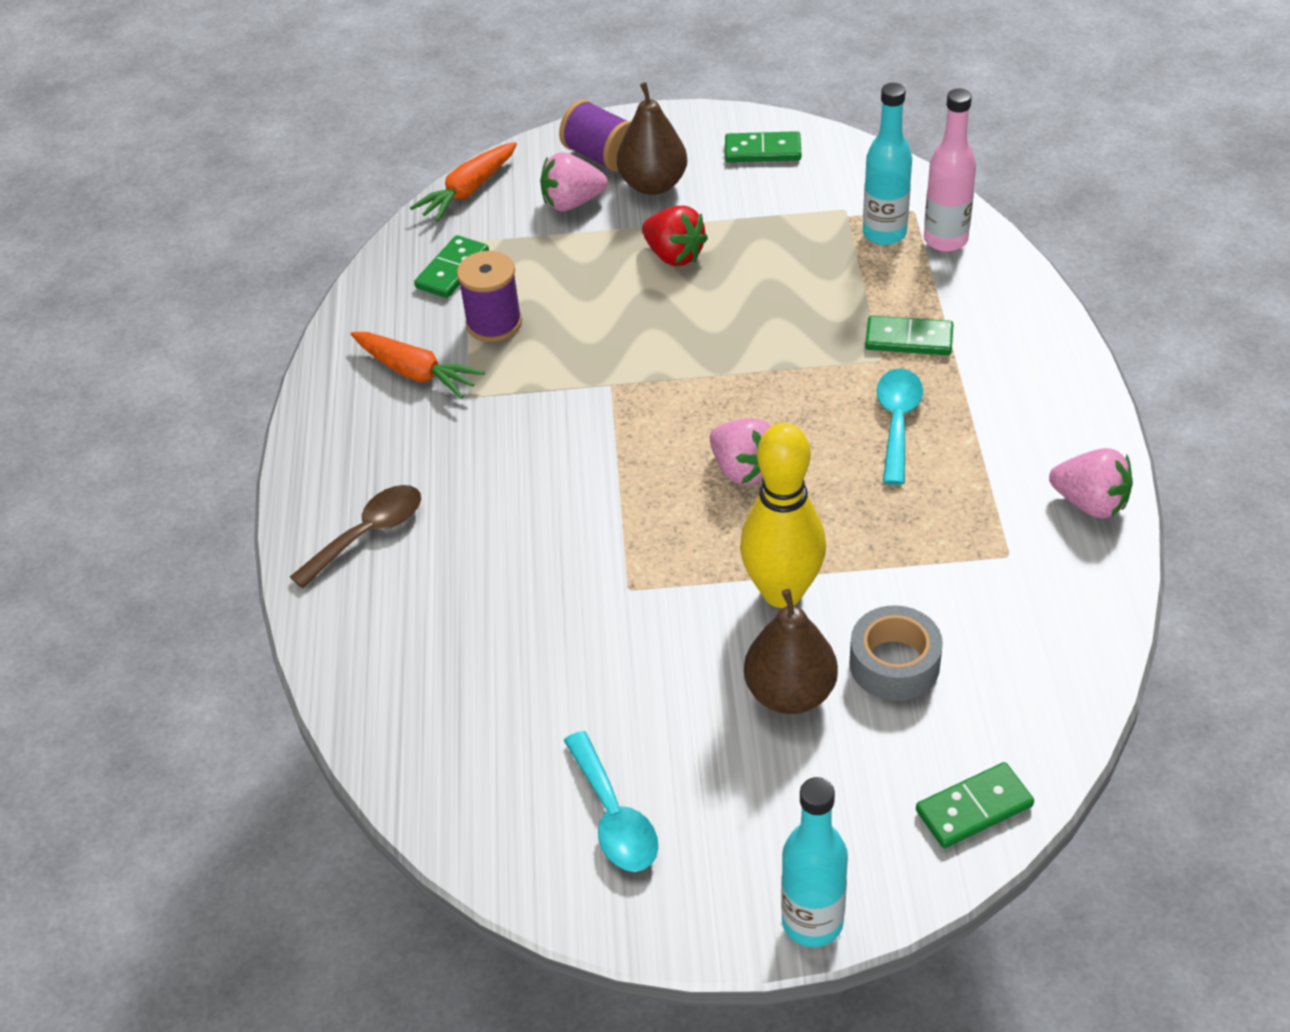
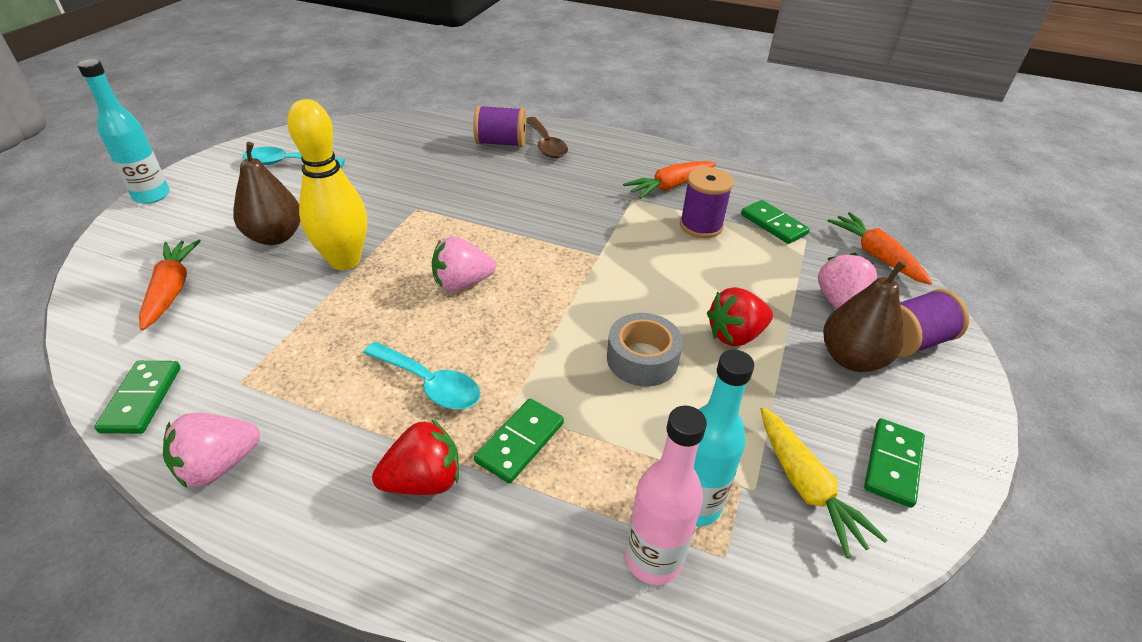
camera: 110 degrees right, 5 degrees down
grey tape [849,605,943,701] -> grey tape moved to [607,313,683,386]
green domino [916,762,1034,848] -> green domino moved to [94,361,181,434]
none -> orange carrot [139,240,201,331]
none -> red strawberry [372,419,459,495]
none -> purple spool [473,105,526,147]
none -> yellow carrot [760,407,888,558]

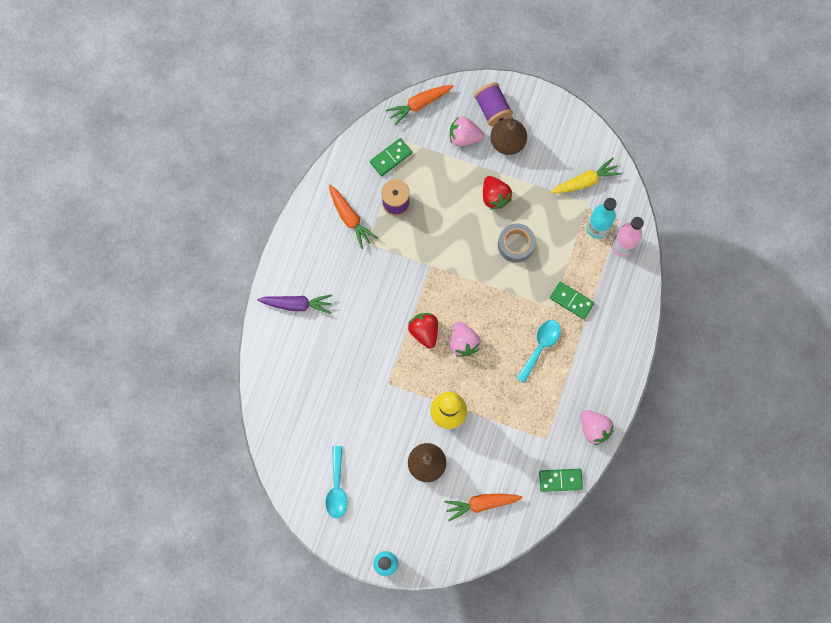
camera: 90 degrees left, 35 degrees up
red strawberry [372,419,459,495] -> red strawberry moved to [408,313,438,348]
purple spool [473,105,526,147] -> none
brown spoon [526,117,568,158] -> purple carrot [257,294,332,314]
green domino [864,418,925,508] -> none

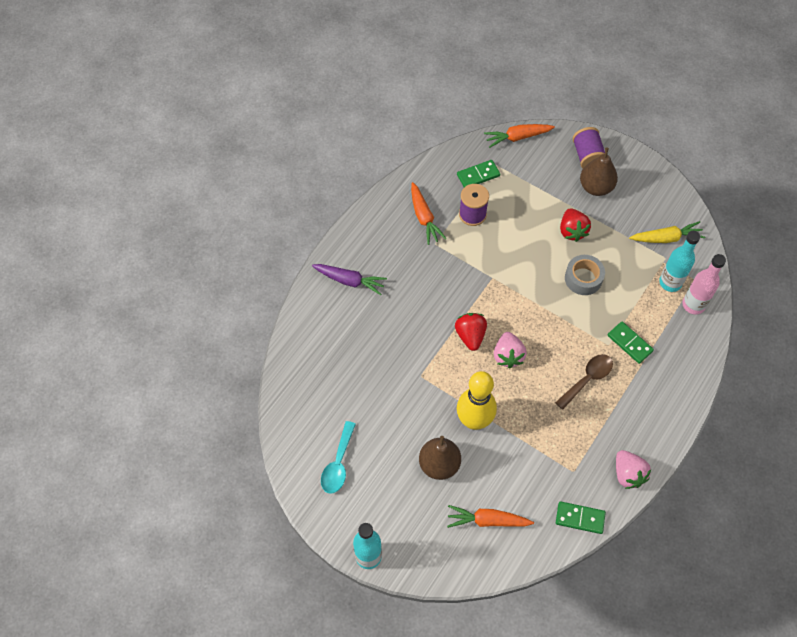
camera: 15 degrees right, 15 degrees down
pink strawberry [450,116,484,146] -> none
turquoise spoon [517,320,561,383] -> brown spoon [555,354,613,410]

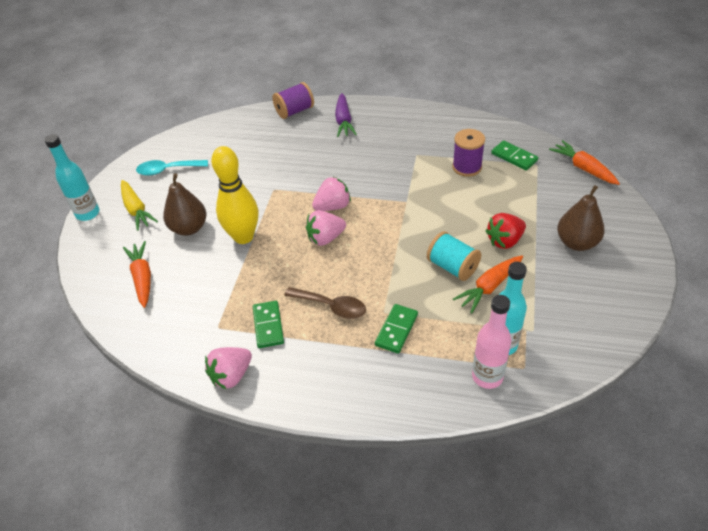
camera: 70 degrees right, 15 degrees down
orange carrot [411,182,447,245] -> orange carrot moved to [453,256,523,313]
red strawberry [455,313,487,351] -> pink strawberry [312,176,351,211]
green domino [556,501,606,534] -> green domino moved to [253,301,284,348]
grey tape [565,255,605,295] -> turquoise spool [427,231,481,281]
purple spool [573,127,605,168] -> purple spool moved to [272,82,314,119]
yellow carrot [629,221,705,243] -> yellow carrot moved to [121,180,158,231]

